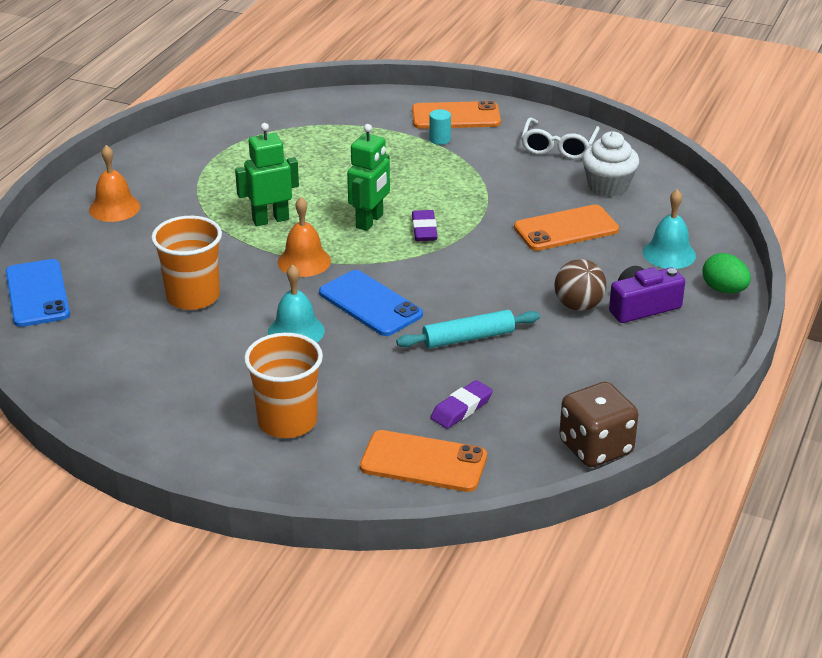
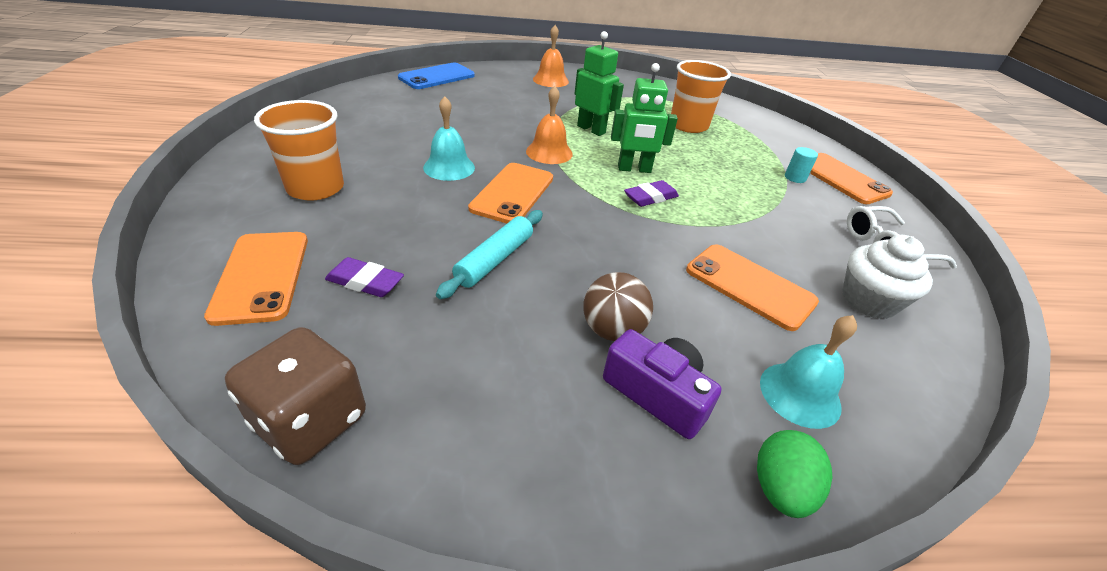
camera: 60 degrees right, 5 degrees up
orange cup [151,216,222,310] -> orange cup moved to [671,60,731,133]
blue phone [319,270,423,336] -> orange phone [468,163,553,223]
turquoise rolling pin [396,310,540,348] -> turquoise rolling pin turned 75 degrees clockwise [436,210,543,299]

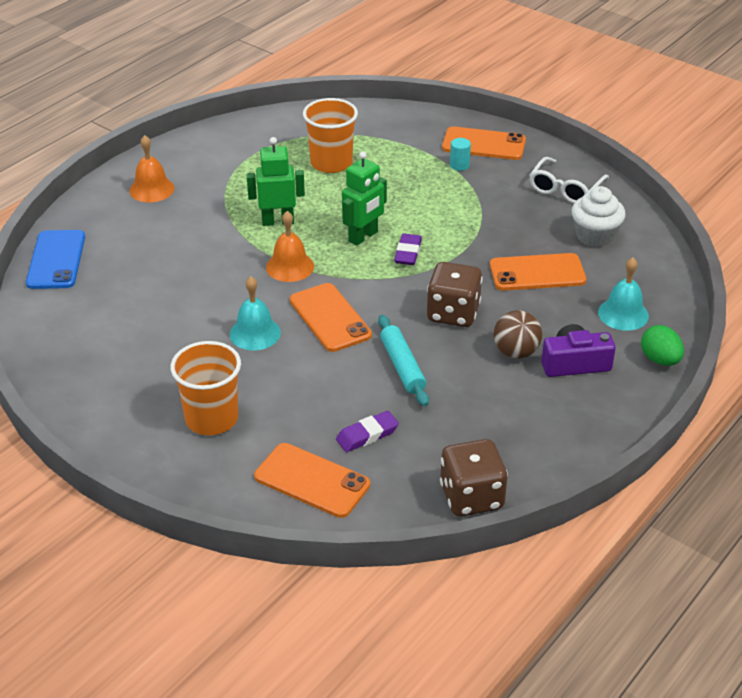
camera: 45 degrees left, 0 degrees up
none -> brown dice [427,262,483,327]

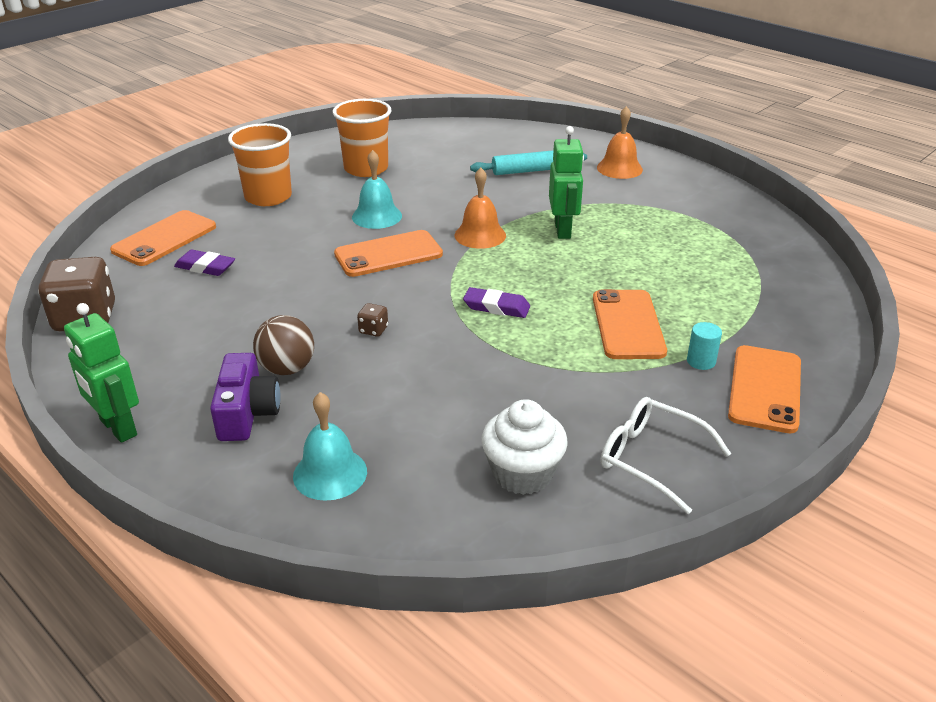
camera: 95 degrees right, 5 degrees down
blue phone [26,230,85,289] -> none
orange cup [303,98,358,173] -> orange cup moved to [333,99,392,177]
purple eraser [336,411,399,452] -> purple eraser turned 45 degrees counterclockwise [174,250,235,276]
green robot [342,151,387,246] -> green robot moved to [64,303,139,443]
turquoise rolling pin [378,315,429,407] -> turquoise rolling pin moved to [470,150,587,175]
brown dice [427,262,483,327] -> brown dice [357,303,388,337], size x0.43
orange phone [490,253,586,291] -> orange phone moved to [593,289,667,359]
green egg [641,325,684,366] -> none

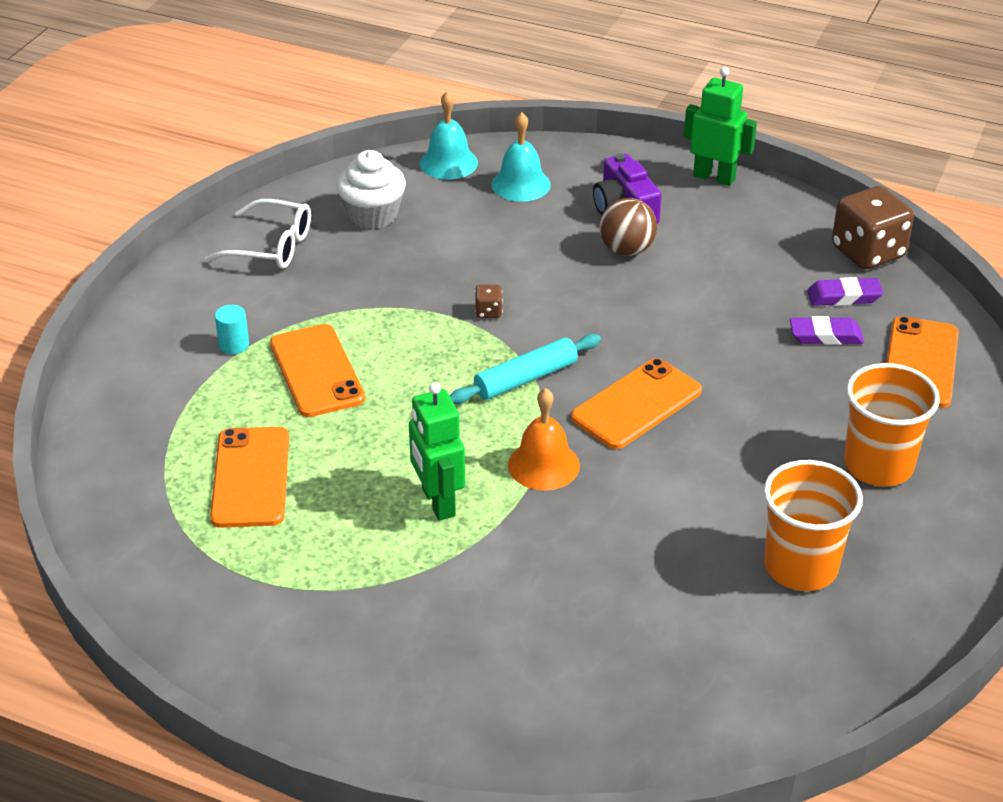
camera: 160 degrees right, 5 degrees up
turquoise bell [352,150,402,229] -> turquoise bell moved to [420,91,478,179]
brown dice [357,303,388,337] -> brown dice moved to [475,285,502,318]
purple eraser [463,287,530,318] -> purple eraser moved to [807,277,883,306]
turquoise rolling pin [470,150,587,175] -> turquoise rolling pin moved to [450,334,601,404]
orange bell [597,106,643,179] -> none
orange phone [728,345,801,433] -> orange phone moved to [210,427,289,528]

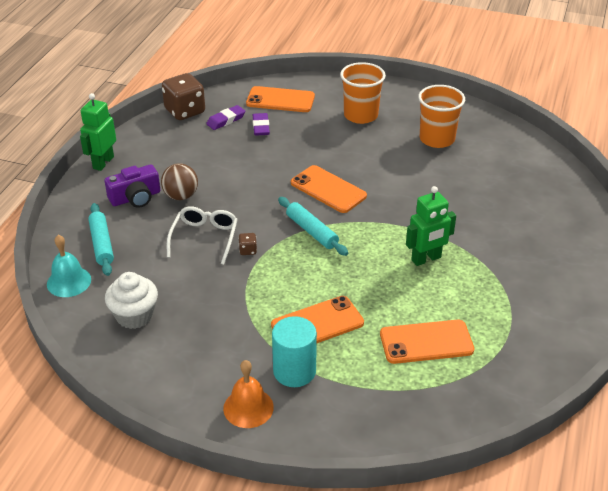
camera: 95 degrees left, 0 degrees up
white glasses [205,199,311,269] -> white glasses moved to [167,206,238,265]
turquoise cylinder [215,305,249,354] -> turquoise cylinder [272,316,317,387], size x1.96
turquoise bell [492,112,551,202] -> turquoise rolling pin [88,203,114,276]
orange bell [508,388,580,491] -> orange bell moved to [223,360,274,428]
purple eraser [807,277,883,306] -> purple eraser turned 60 degrees clockwise [206,105,245,130]

